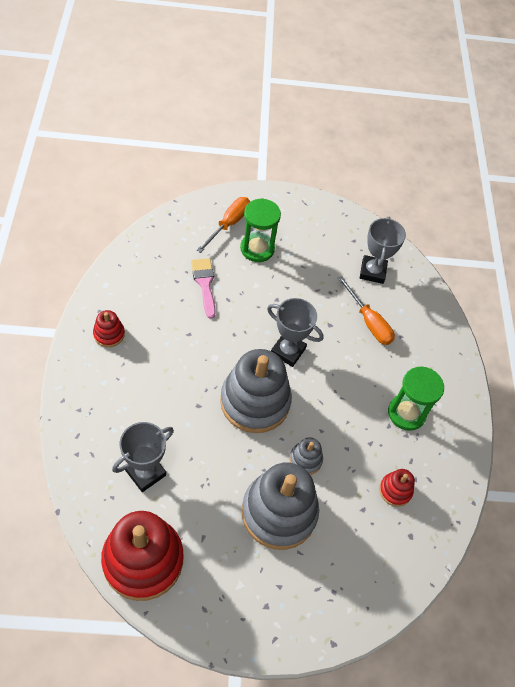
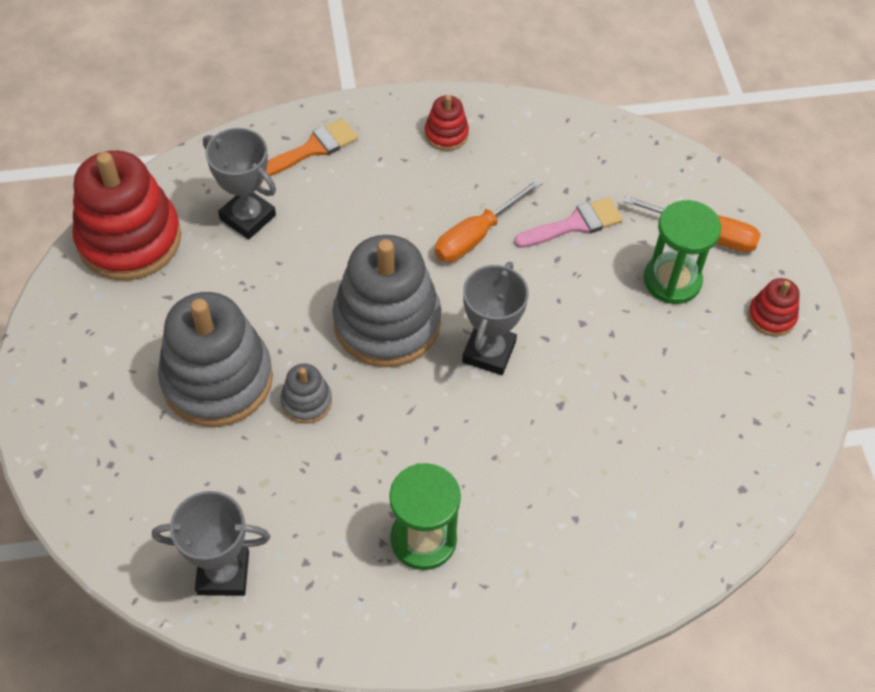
camera: 85 degrees right, 0 degrees up
orange screwdriver [338,276,395,345] -> orange screwdriver moved to [435,179,543,262]
grey trophy [360,217,406,284] -> grey trophy moved to [152,491,270,596]
red stacking toy [379,469,415,507] -> red stacking toy moved to [748,278,800,336]
none -> orange brush [266,119,358,176]

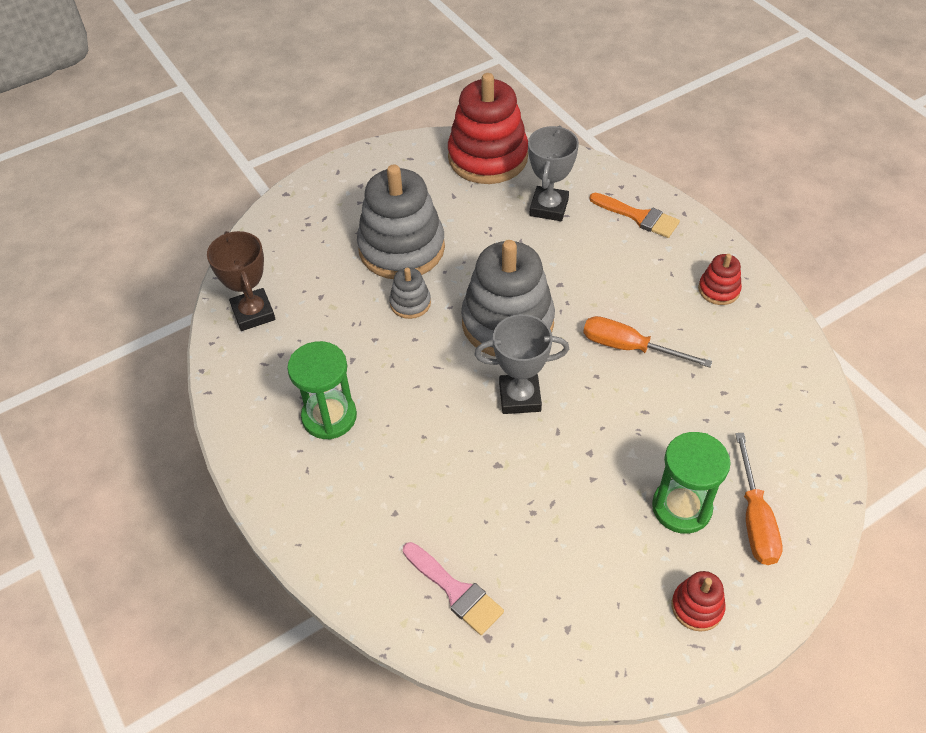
camera: 70 degrees right, 5 degrees down
grey trophy [152,491,270,596] -> brown trophy [207,231,275,331]
pink brush [514,197,623,248] -> pink brush moved to [403,542,504,635]

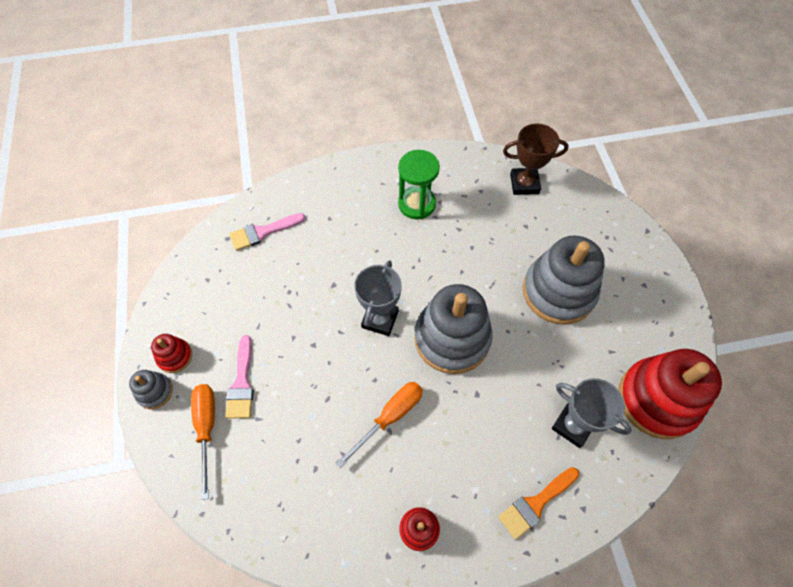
camera: 110 degrees right, 10 degrees up
grey stacking toy [389,268,431,319] -> grey stacking toy moved to [129,370,173,409]
green hourglass [652,432,731,534] -> pink brush [225,335,254,419]
orange screwdriver [735,433,783,565] -> orange screwdriver turned 60 degrees clockwise [191,384,215,500]

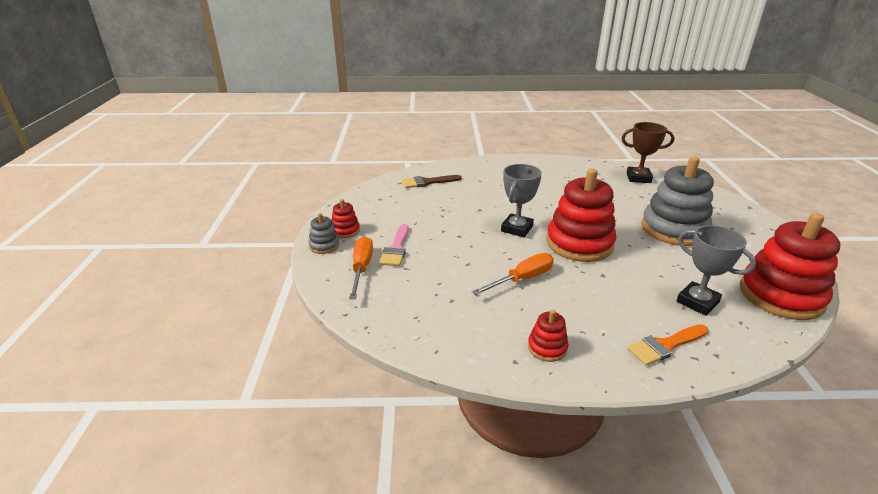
camera: 10 degrees right, 30 degrees down
pink brush [229,213,305,251] -> brown brush [402,175,461,188]
green hourglass [398,150,440,219] -> none
grey stacking toy [414,284,493,374] -> red stacking toy [546,168,616,262]

